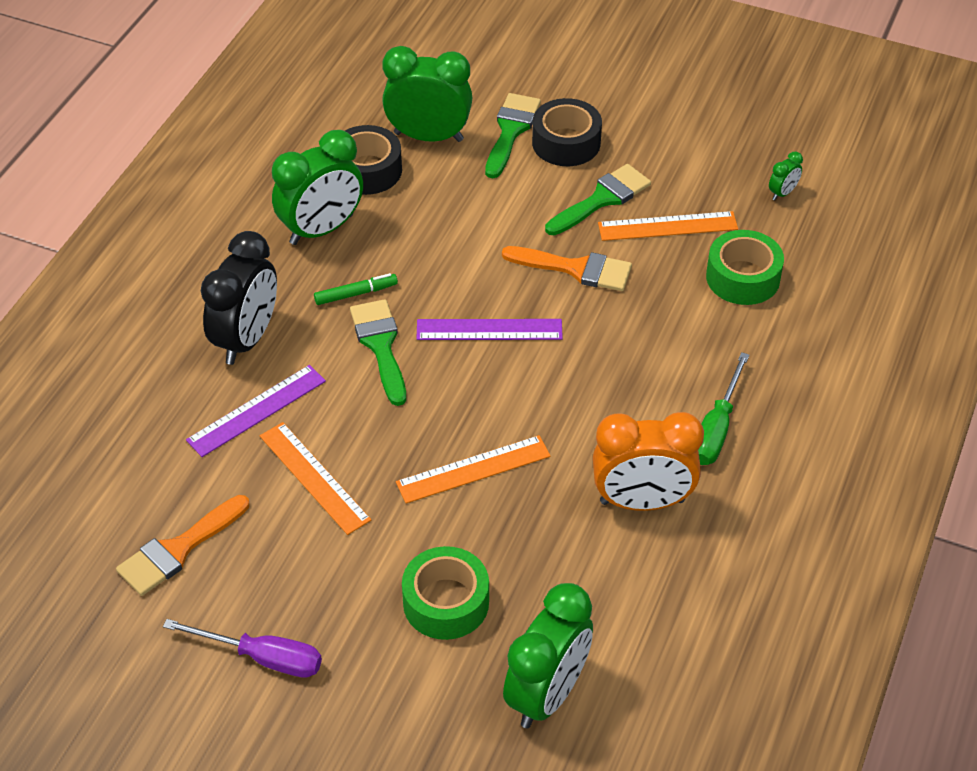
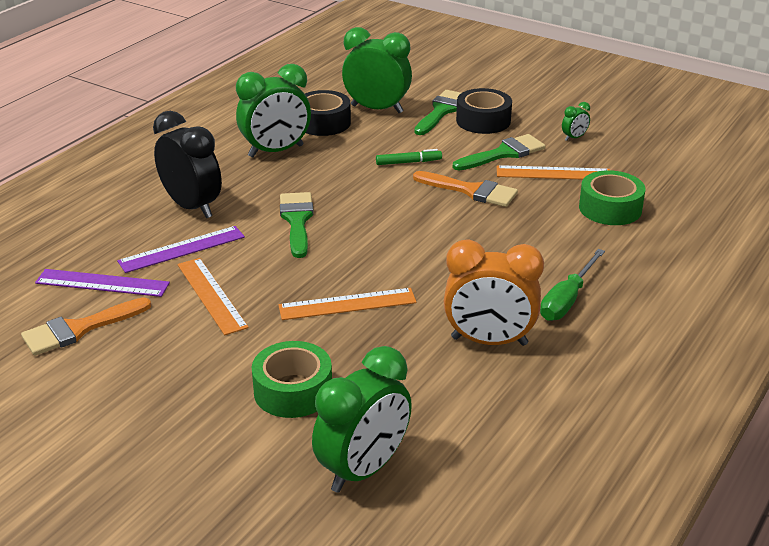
camera: 10 degrees right, 15 degrees down
purple screwdriver [163,619,322,678] -> none
black clock [201,231,277,365] -> black clock turned 75 degrees counterclockwise [153,111,222,218]
green marker [314,273,398,305] -> green marker moved to [376,149,442,165]
purple ruler [416,319,563,340] -> purple ruler moved to [35,269,170,297]
green clock [769,152,803,200] -> green clock moved to [562,102,590,141]

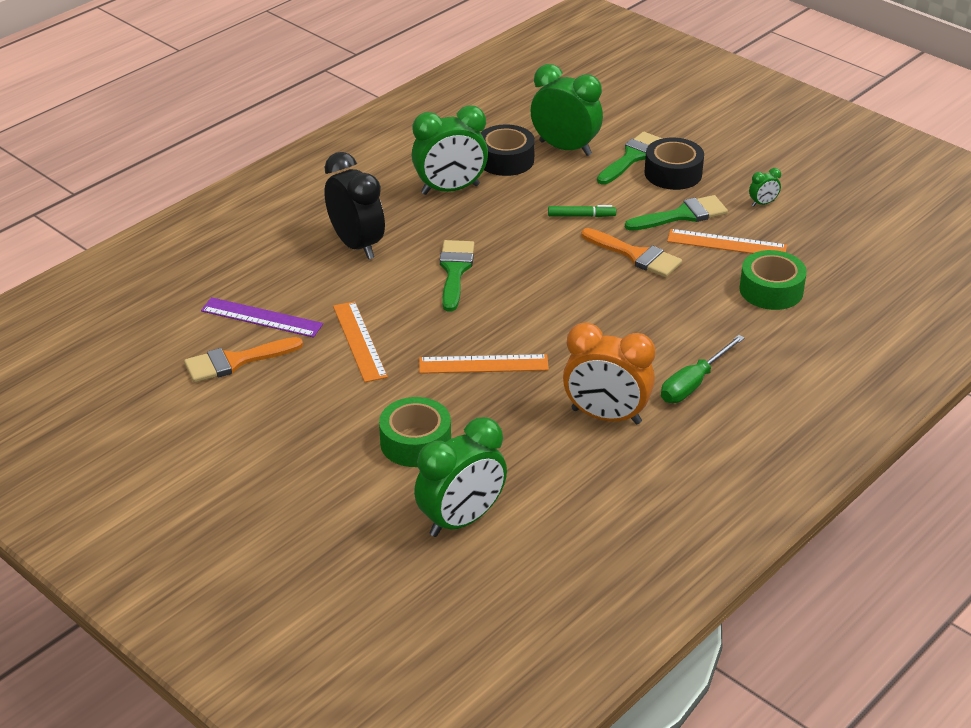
camera: 10 degrees right, 5 degrees up
purple ruler [117,226,245,273] -> none

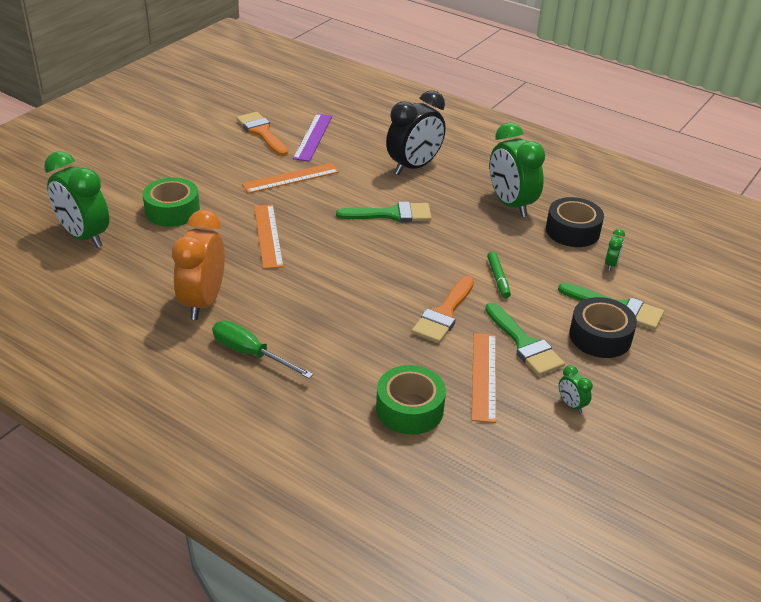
camera: 80 degrees right, 0 degrees up
green clock [530,64,603,156] -> green clock [605,229,625,271], size x0.42

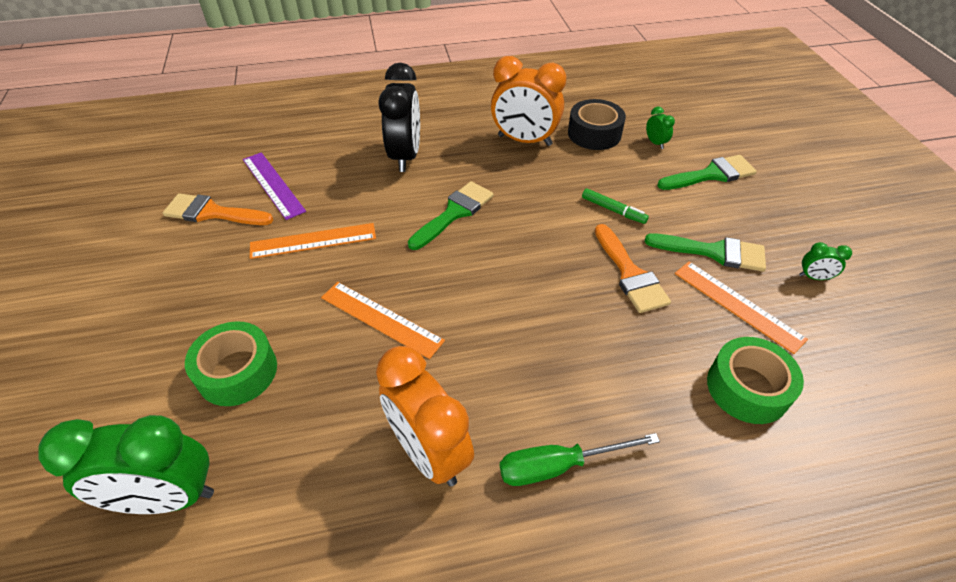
camera: 45 degrees left, 10 degrees up
orange ruler [242,163,339,193] -> orange ruler turned 60 degrees clockwise [250,223,376,259]
green clock [489,123,545,217] -> orange clock [491,56,567,146]
black tape [569,297,637,358] -> none

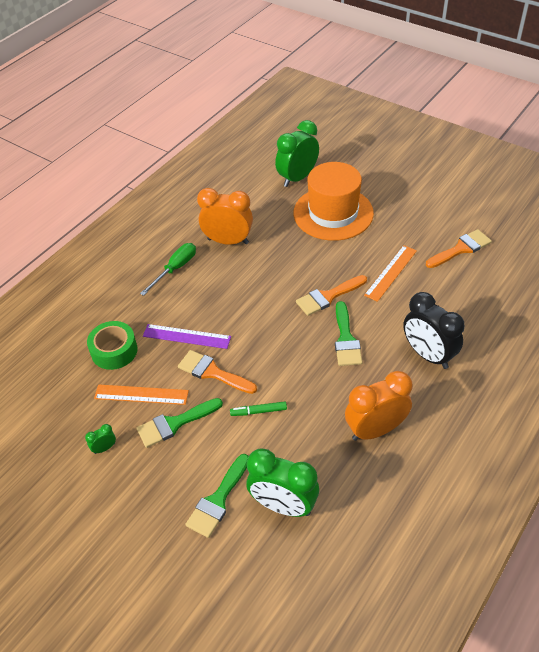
camera: 140 degrees right, 0 degrees up
green tape [185,322,277,406] -> orange hat [293,162,374,241]
purple ruler [243,152,306,220] -> purple ruler moved to [143,324,231,349]
orange ruler [321,282,445,359] -> none
black tape [568,99,626,150] -> none
green clock [646,107,675,149] -> green clock [246,448,319,517], size x2.36
none -> orange brush [296,275,367,316]

